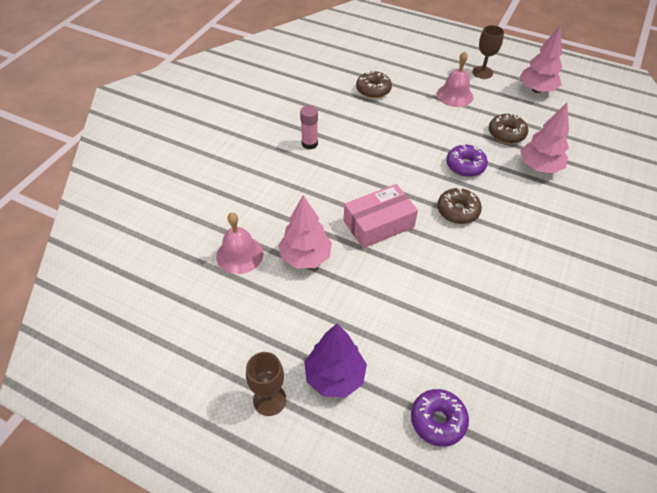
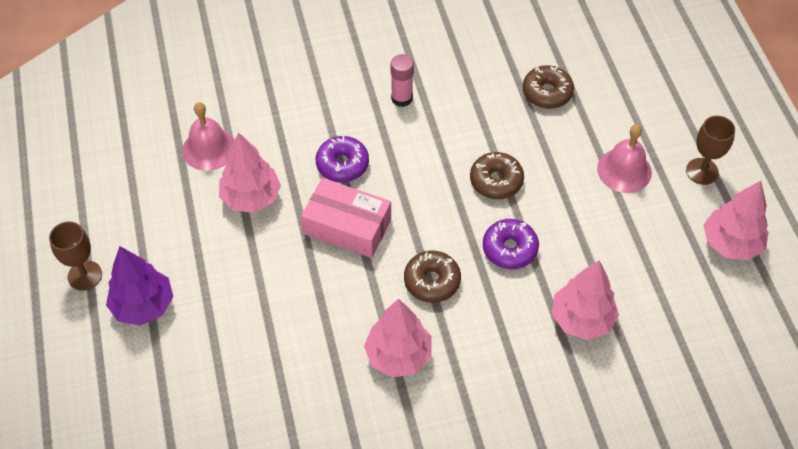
camera: 50 degrees right, 5 degrees up
purple donut [411,389,469,447] -> purple donut moved to [316,136,369,182]
brown donut [489,114,528,144] -> brown donut moved to [470,152,524,199]
none -> pink tree [364,299,432,378]

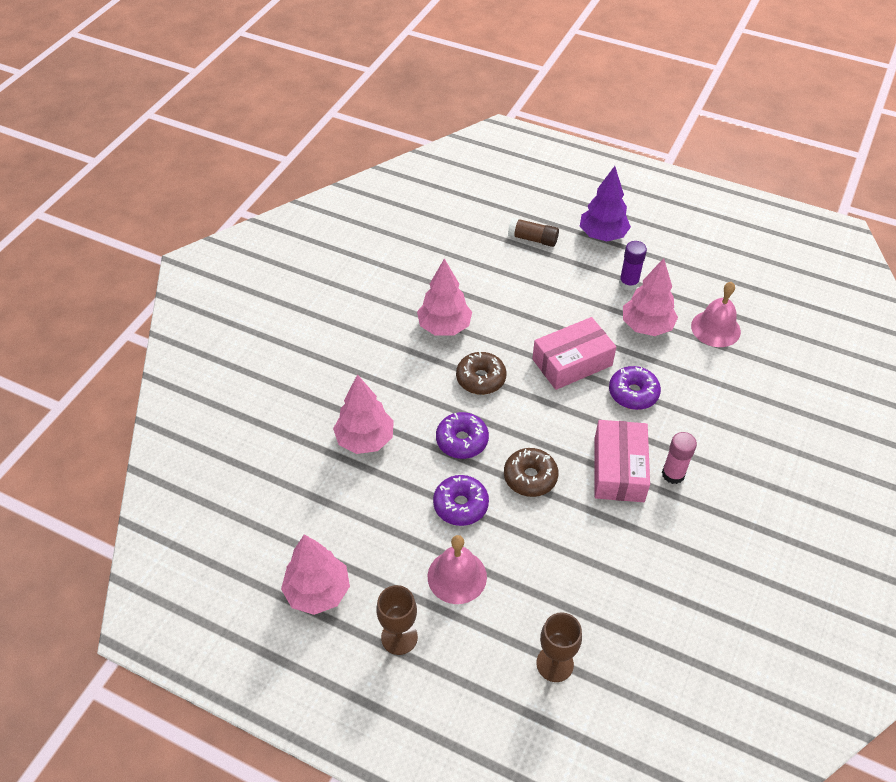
camera: 130 degrees right, 5 degrees down
brown goblet [49,221,102,291] -> brown goblet moved to [536,612,582,682]
brown donut [523,65,574,109] -> none
none -> purple donut [433,475,489,526]
none -> brown glue stick [508,218,559,247]
none -> pink box [595,420,650,502]
none -> purple glue stick [619,241,647,290]

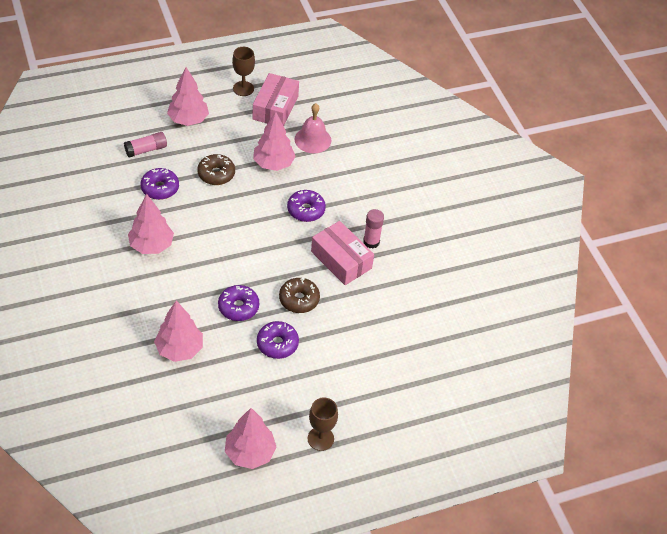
camera: 50 degrees left, 0 degrees up
pink bell [428,535,487,604] -> none
brown donut [456,351,507,395] -> brown donut moved to [197,154,235,185]
brown glue stick [508,218,559,247] -> pink glue stick [124,132,167,158]
pink box [532,317,616,390] -> pink box moved to [252,73,299,126]
brown goblet [536,612,582,682] -> brown goblet moved to [232,47,255,96]
purple tree [580,166,631,241] -> pink tree [167,67,209,126]
purple glue stick [619,241,647,290] -> none
none -> purple donut [141,168,179,200]

